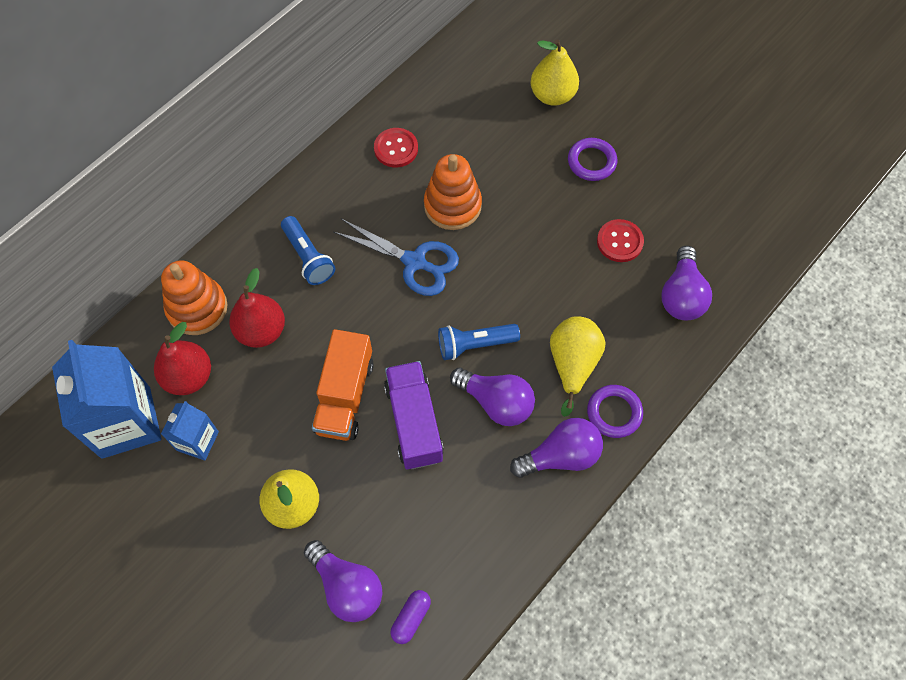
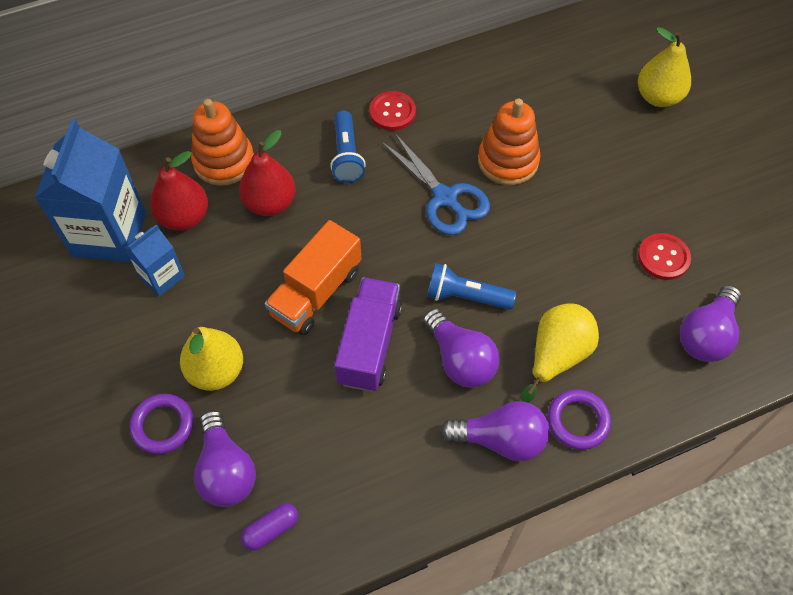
camera: 25 degrees right, 5 degrees down
red button [374,128,418,167] -> red button moved to [369,91,416,131]
purple ring [568,138,617,181] -> purple ring moved to [129,393,193,454]

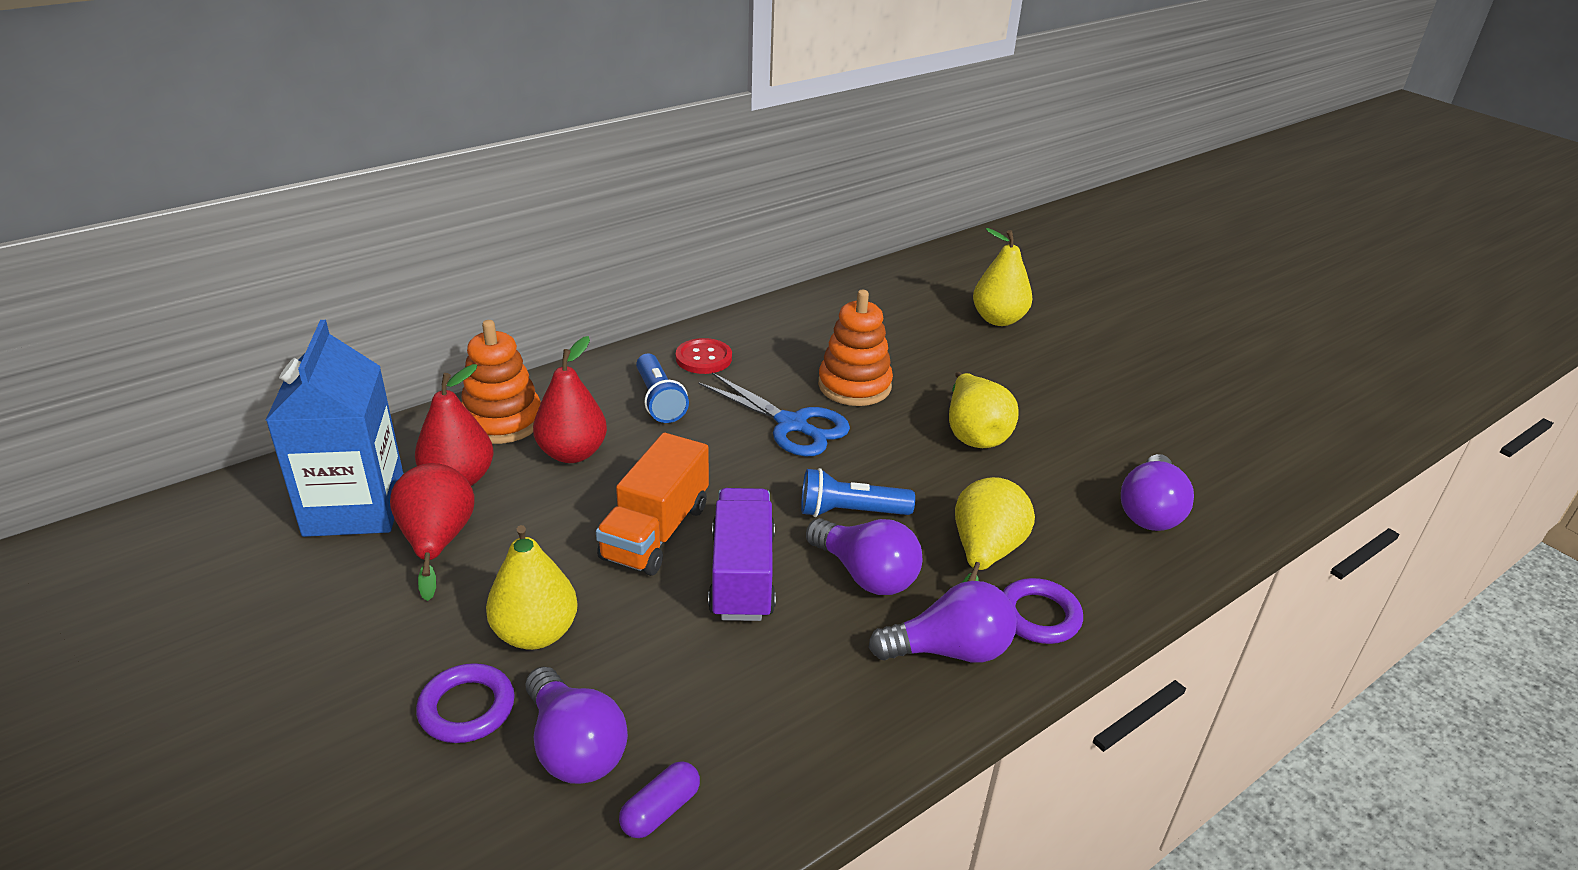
camera: 15 degrees left, 25 degrees down
blue carton [124,224,185,296] -> red pear [390,463,475,601]
red button [638,233,691,280] -> none
none -> yellow pear [949,372,1019,448]

